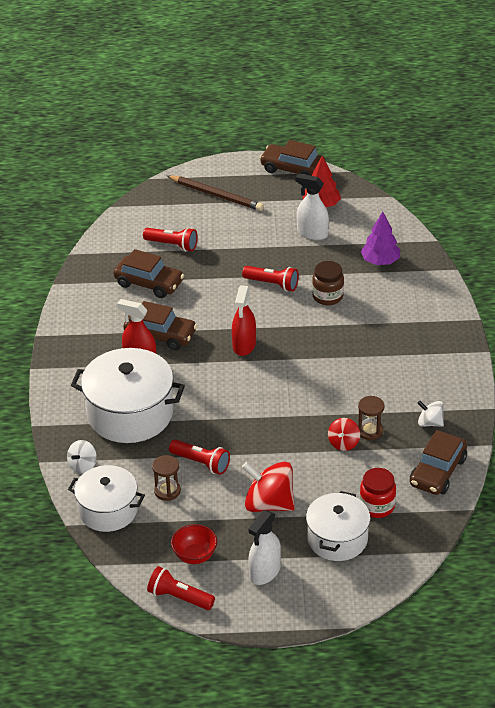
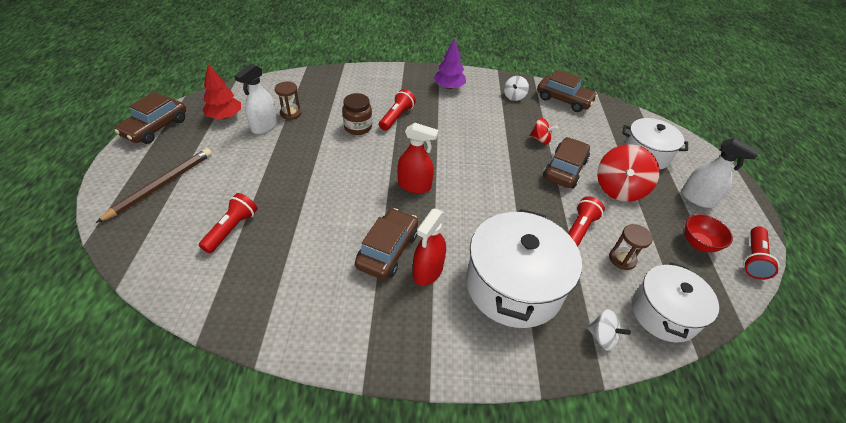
camera: 90 degrees left, 5 degrees up
brown car [113,249,184,298] -> brown car moved to [543,137,590,188]
red flashlight [242,266,299,291] -> red flashlight moved to [379,89,416,131]
brown hourglass [358,396,385,440] -> brown hourglass moved to [275,81,302,120]
red jar [360,468,396,518] -> none
purple tree [361,212,400,265] -> purple tree moved to [434,38,466,89]

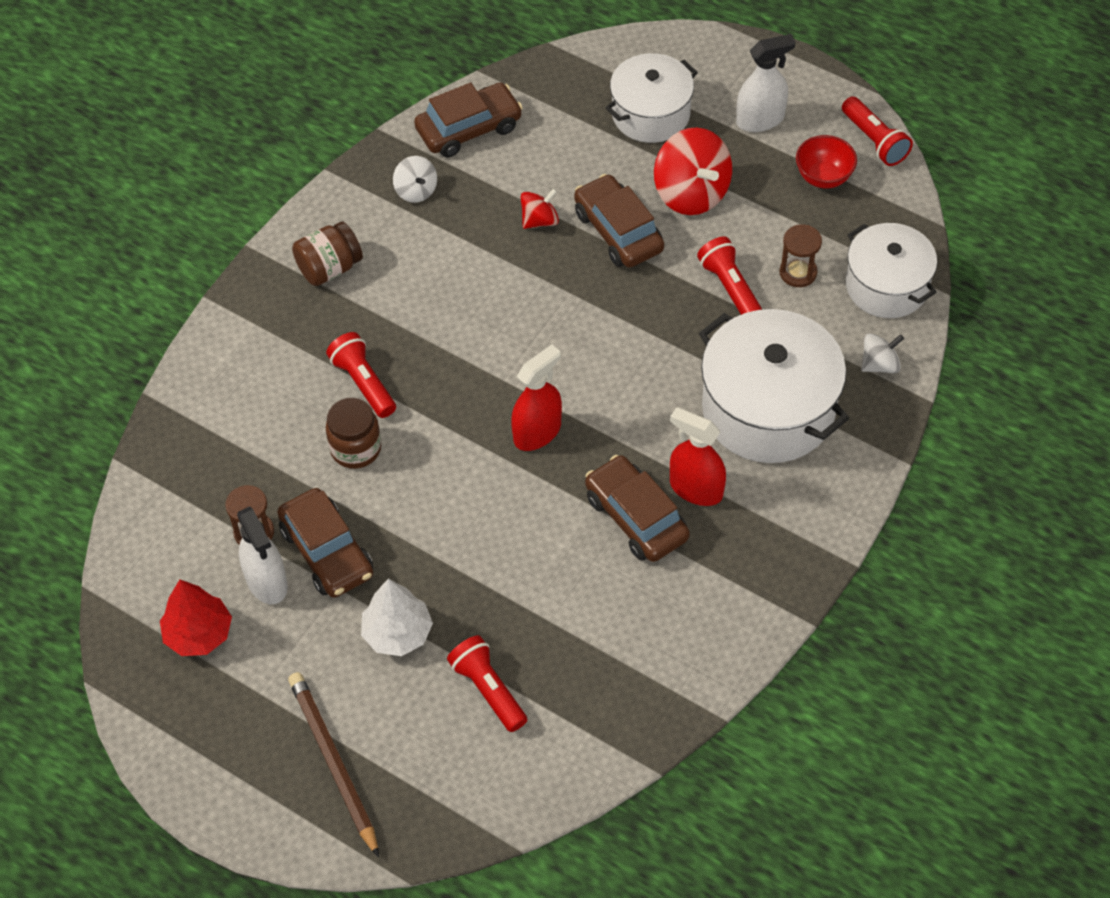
camera: 55 degrees left, 10 degrees up
brown car [115,92,186,144] -> brown car moved to [277,488,373,598]
red spray bottle [413,209,446,286] -> red spray bottle turned 150 degrees clockwise [670,407,726,506]
purple tree [434,38,466,89] -> brown jar [292,222,363,286]
none -> white tree [361,579,433,656]

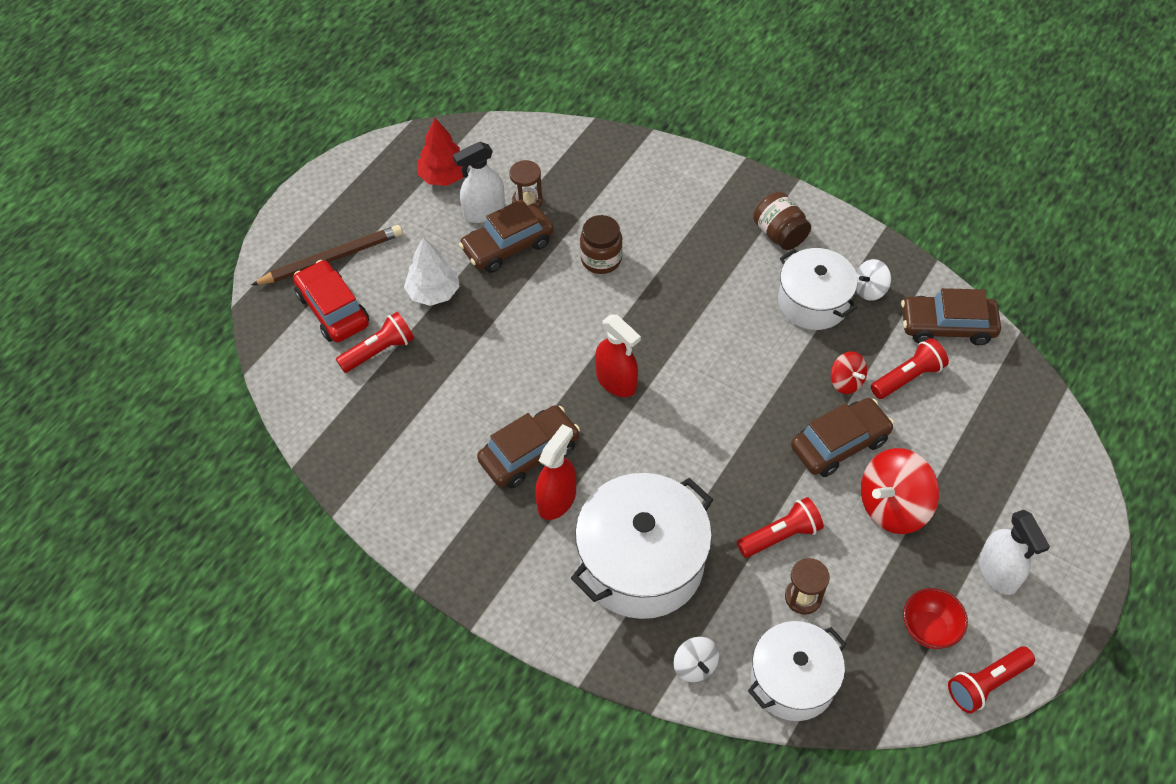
camera: 90 degrees right, 0 degrees up
red flashlight [326,332,396,418] -> red flashlight moved to [871,338,949,399]
brown car [414,82,523,158] -> brown car turned 120 degrees clockwise [901,288,1001,345]
white pot [605,53,698,143] -> white pot moved to [778,248,858,330]
none -> red car [293,260,369,342]

